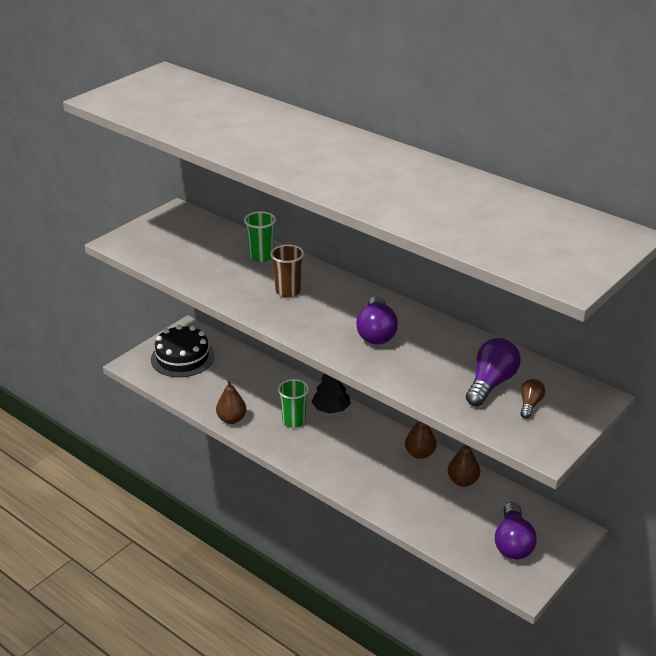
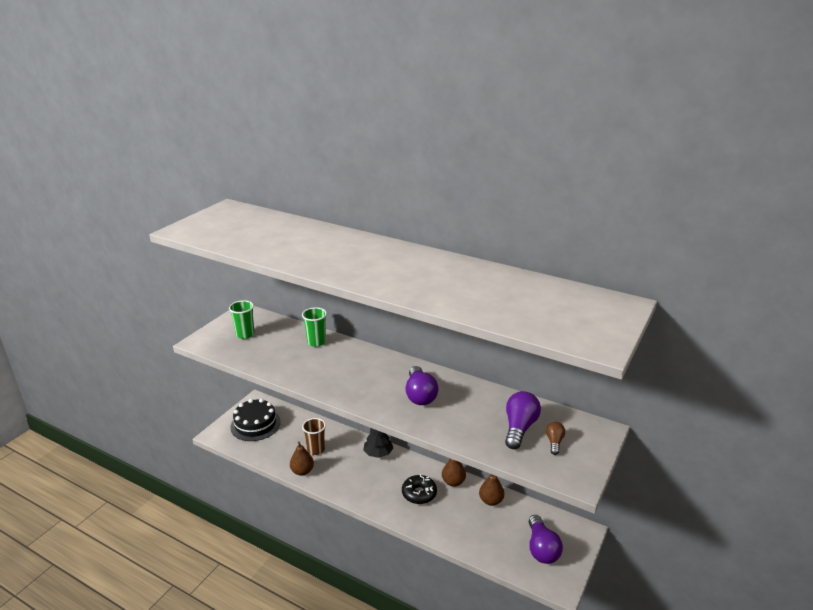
camera: 10 degrees left, 5 degrees down
brown cup [270,244,304,298] -> brown cup moved to [302,418,326,455]
green cup [278,379,309,428] -> green cup moved to [229,300,255,339]
none -> black donut [402,474,437,504]

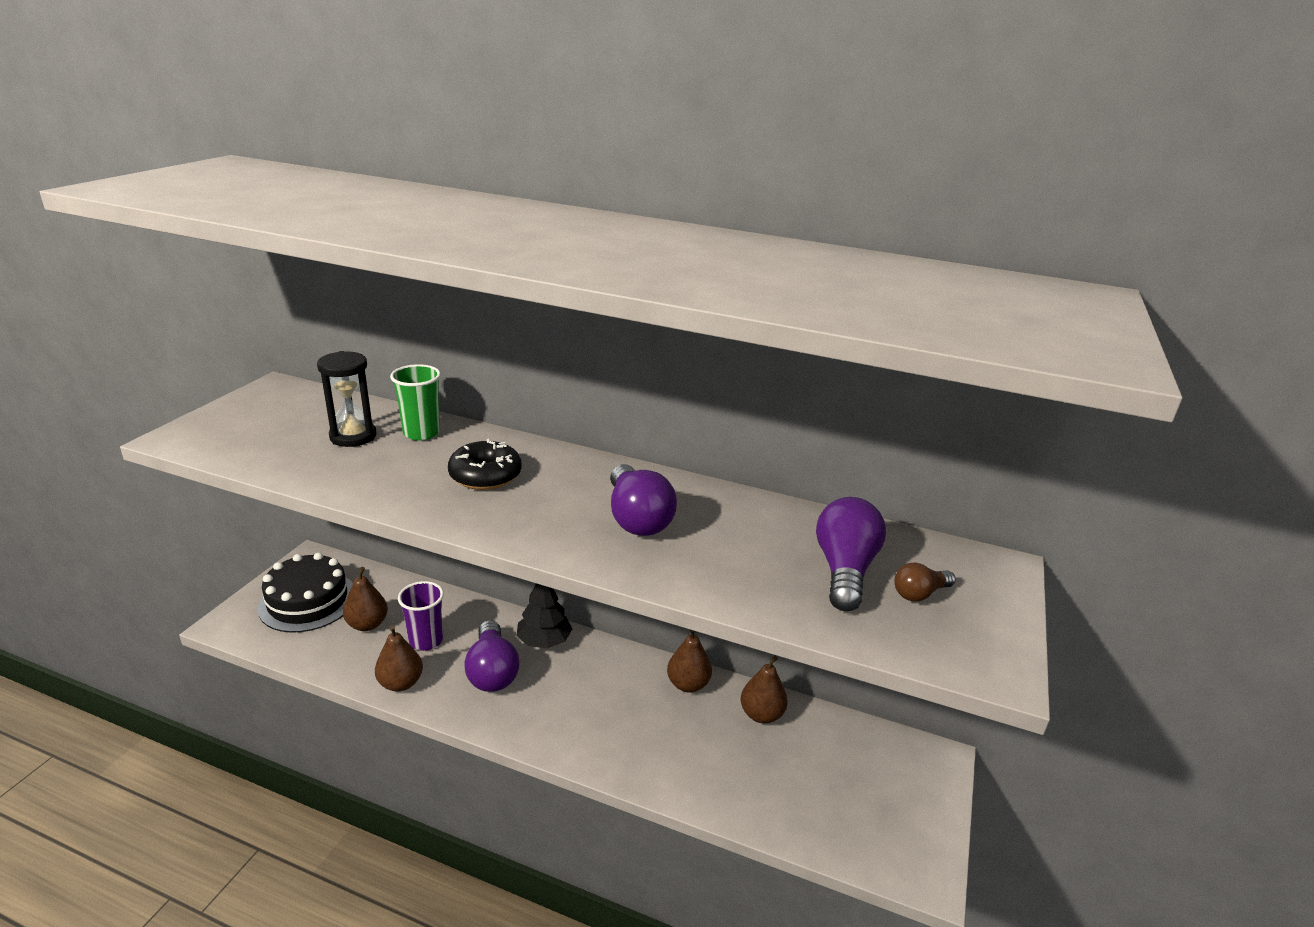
camera: 10 degrees left, 0 degrees up
green cup [229,300,255,339] -> none
brown cup [302,418,326,455] -> purple cup [398,581,444,651]
black donut [402,474,437,504] -> black donut moved to [448,439,522,490]
purple light bulb [529,515,563,564] -> purple light bulb moved to [464,620,519,692]
brown light bulb [546,422,565,455] -> brown light bulb turned 120 degrees counterclockwise [894,562,956,602]
none -> black hourglass [317,351,376,447]
none -> brown pear [343,567,388,631]

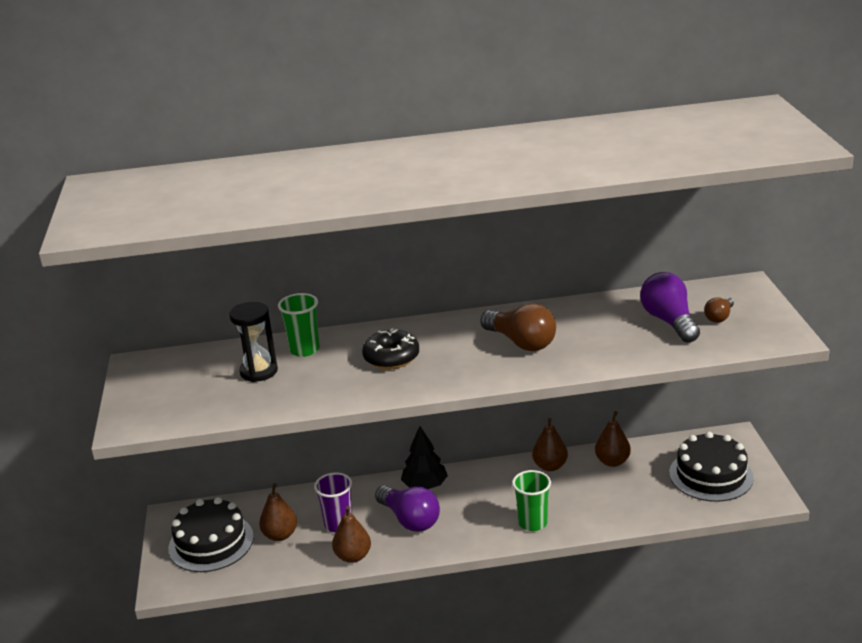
camera: 25 degrees left, 0 degrees up
purple light bulb [610,464,677,536] -> brown light bulb [480,303,556,351]
none -> green cup [512,470,551,531]
none -> black cake [669,432,754,502]

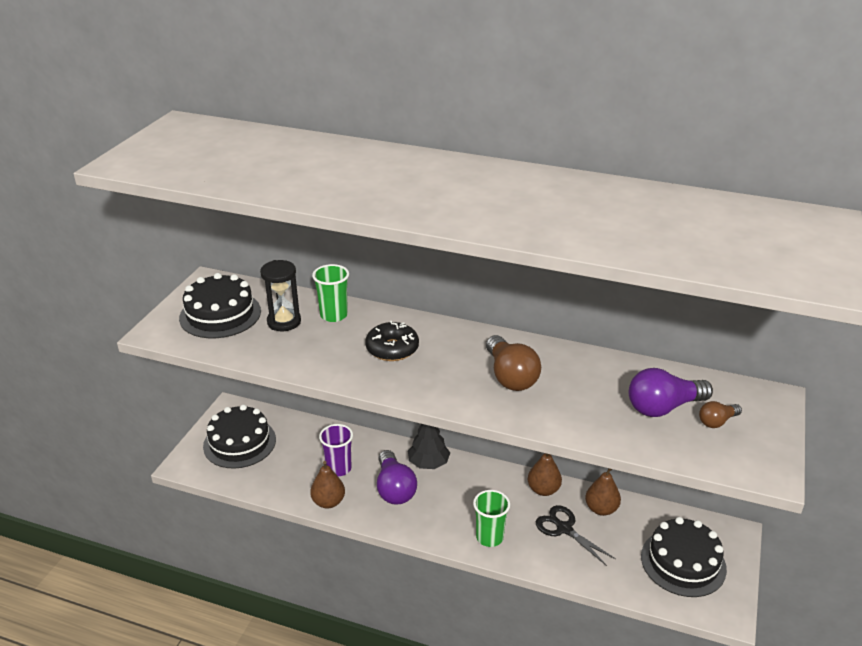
camera: 25 degrees right, 5 degrees up
brown pear [259,483,297,541] -> none
purple light bulb [640,272,700,343] -> purple light bulb turned 120 degrees counterclockwise [629,368,713,417]
none -> black cake [179,273,261,338]
none -> black scissors [536,505,616,566]

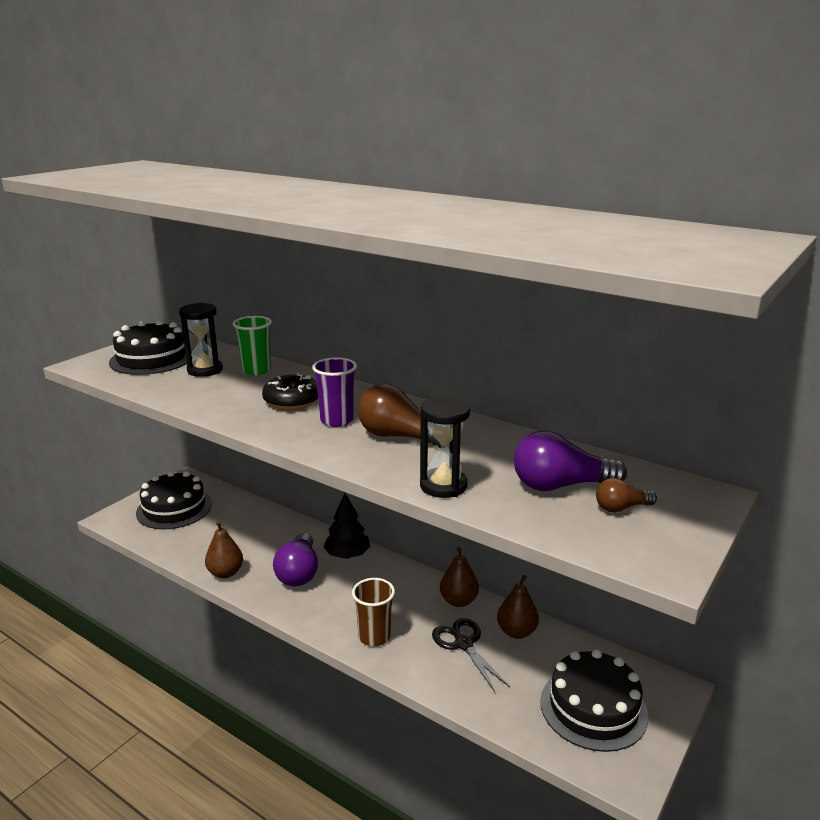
camera: 15 degrees right, 10 degrees down
purple cup [319,424,353,476] -> purple cup moved to [312,357,357,427]
green cup [473,490,510,547] -> brown cup [352,578,395,646]
brown light bulb [486,335,541,391] -> brown light bulb turned 120 degrees clockwise [358,384,450,448]
none -> black hourglass [420,396,470,498]

